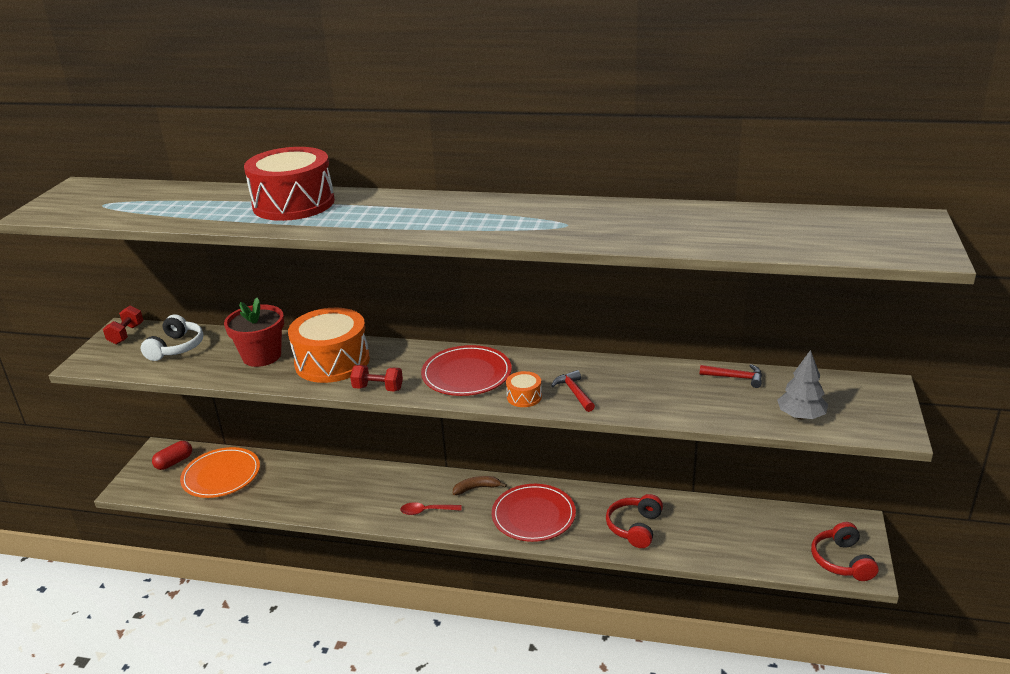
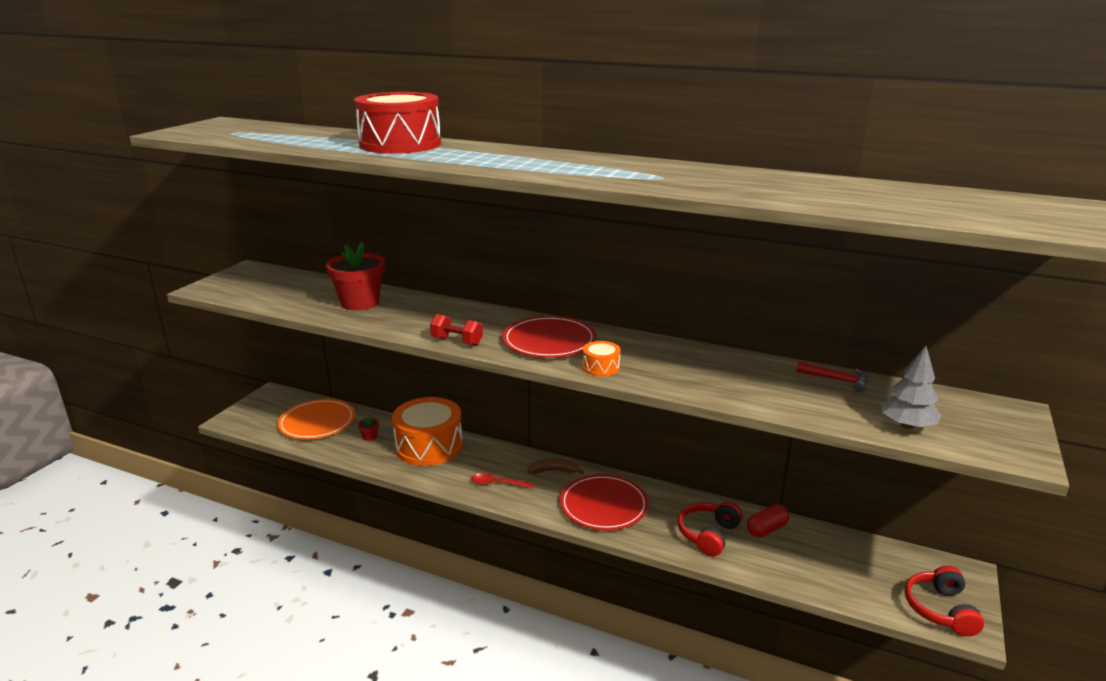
camera: 10 degrees right, 5 degrees down
red dumbbell [103,306,144,345] -> none
white headphones [141,314,203,361] -> none
red capsule [152,441,192,470] -> red capsule moved to [747,504,789,538]
orange drum [288,308,370,383] -> orange drum moved to [392,397,463,466]
red hammer [551,370,595,412] -> none
none -> red flower pot [358,416,379,441]

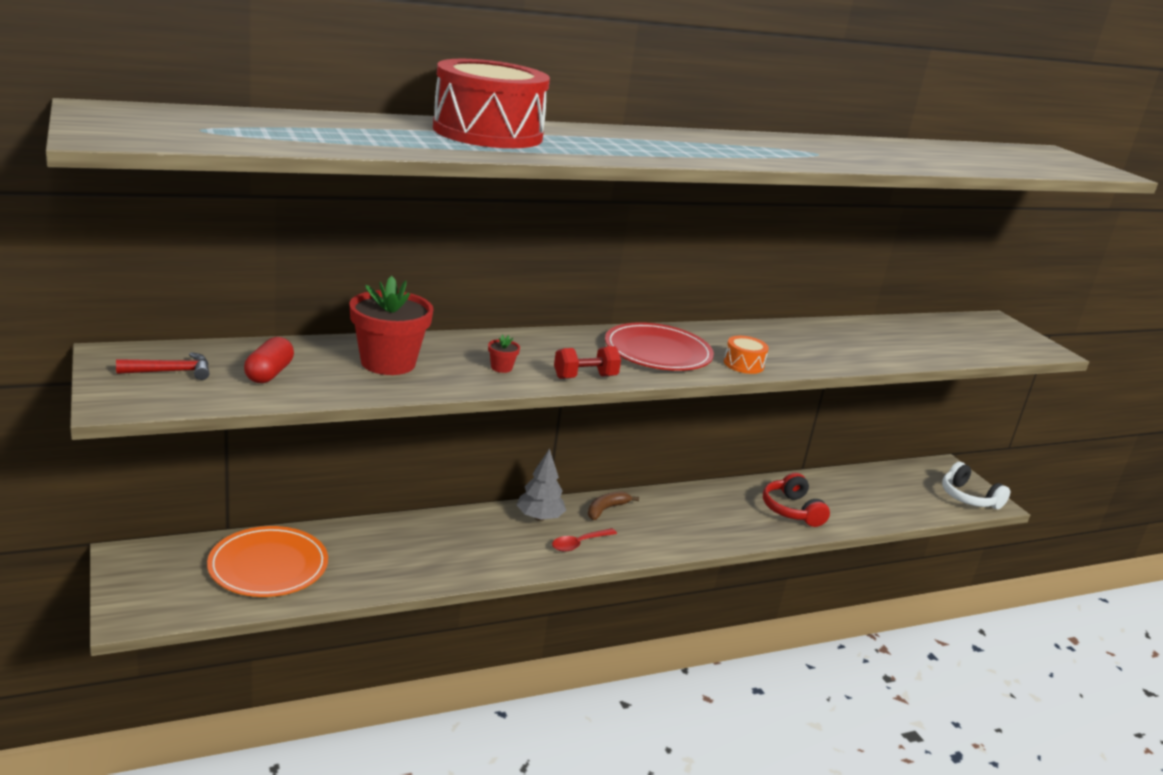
camera: 50 degrees left, 0 degrees up
red flower pot [358,416,379,441] -> red flower pot moved to [488,335,520,373]
orange drum [392,397,463,466] -> none
red plate [560,474,649,530] -> none
red capsule [747,504,789,538] -> red capsule moved to [244,337,294,383]
red hammer [797,361,868,392] -> red hammer moved to [116,352,210,380]
grey tree [881,345,942,429] -> grey tree moved to [517,448,566,521]
red headphones [905,566,984,637] -> white headphones [942,462,1011,509]

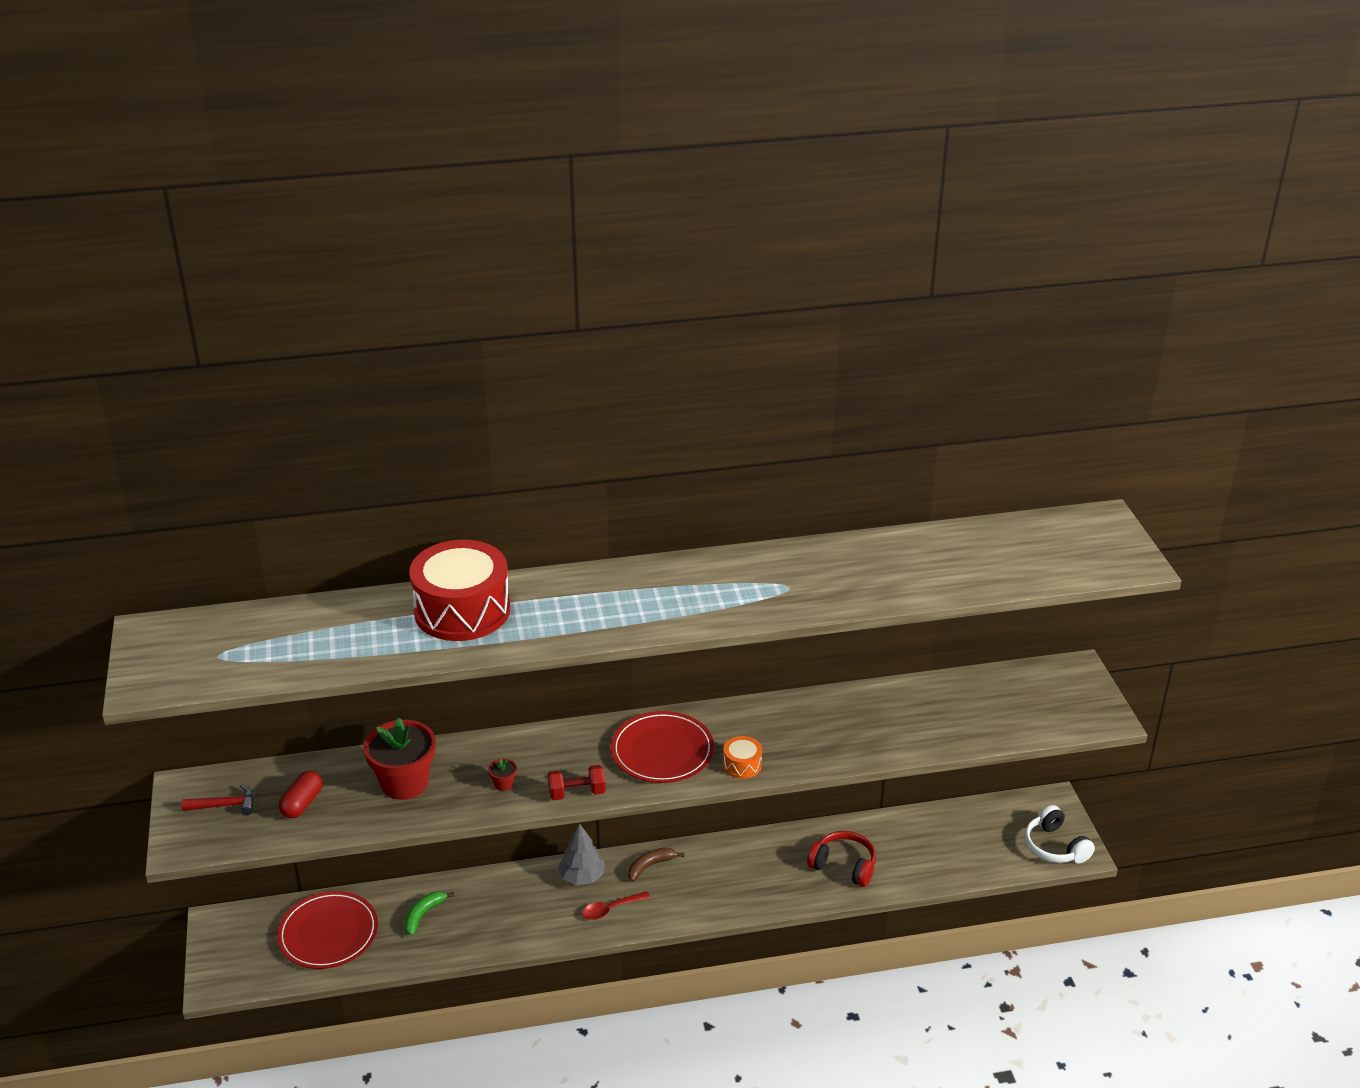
camera: 15 degrees right, 10 degrees up
orange plate [207,526,328,597] -> red plate [277,891,378,969]
red headphones [763,473,830,527] -> red headphones turned 120 degrees clockwise [807,831,876,887]
none -> green banana [404,892,455,936]

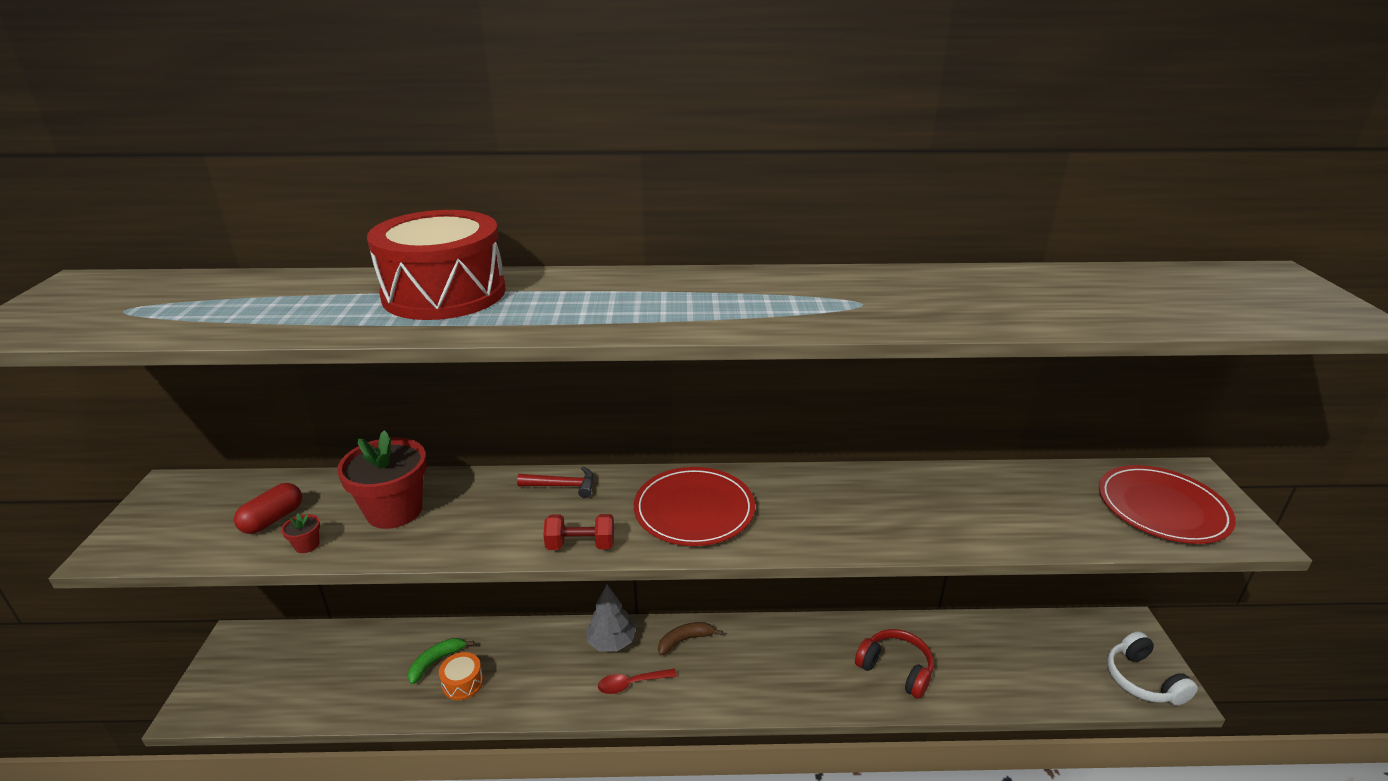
camera: 10 degrees right, 5 degrees down
red hammer [182,784,254,815] -> red hammer moved to [517,467,594,498]
red plate [277,891,378,969] -> red plate moved to [1099,465,1236,544]
red flower pot [488,758,517,791] -> red flower pot moved to [281,513,320,553]
orange drum [723,736,762,779] -> orange drum moved to [439,652,483,700]

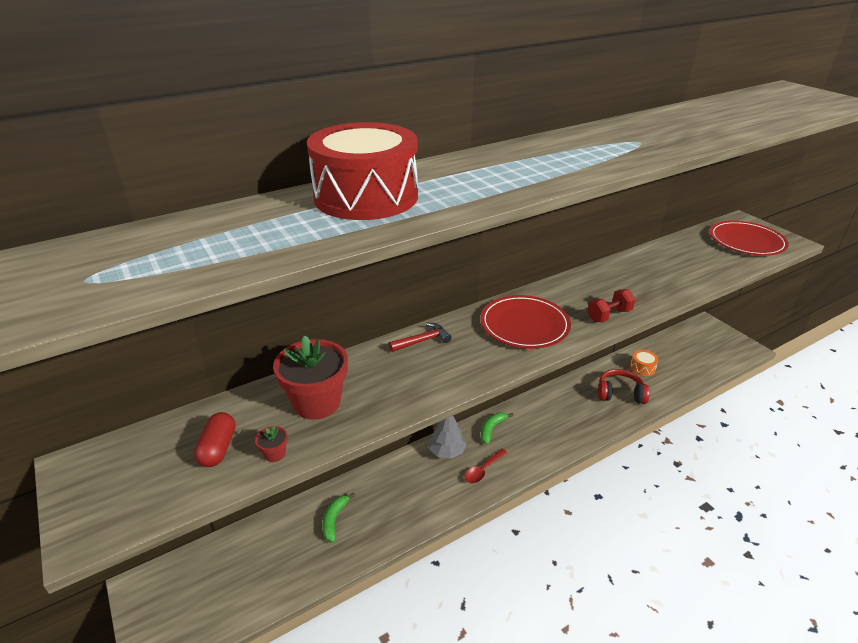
camera: 30 degrees left, 5 degrees up
orange drum [439,652,483,700] -> orange drum moved to [630,350,659,376]
red dumbbell [543,514,614,550] -> red dumbbell moved to [587,289,635,322]
brown banana [658,622,723,656] -> green banana [481,412,514,445]
white headphones [1107,631,1198,706] -> none

